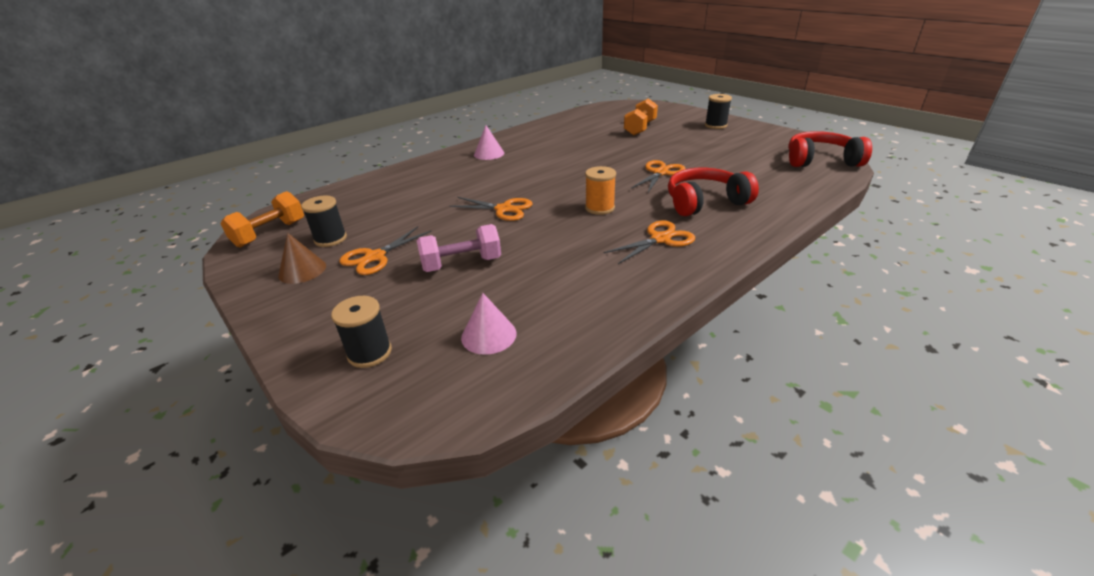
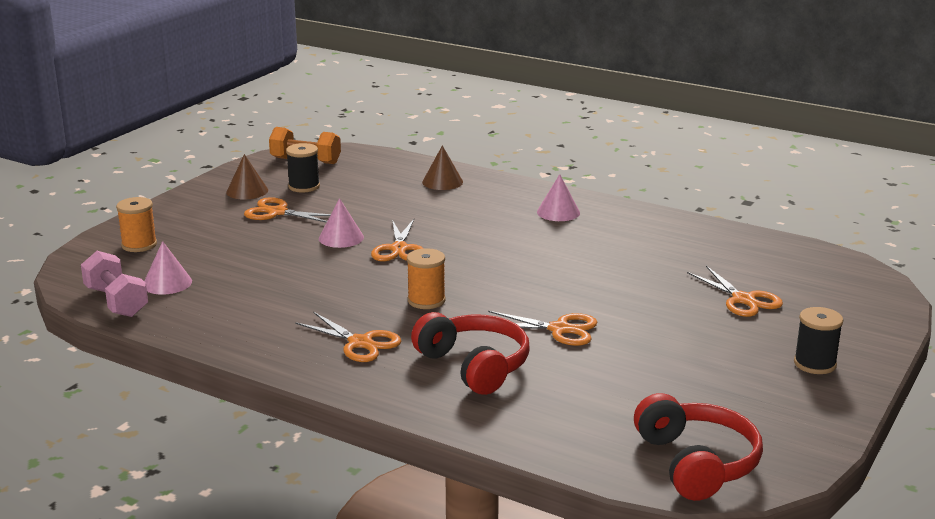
camera: 70 degrees right, 10 degrees down
black spool [331,296,392,368] -> orange spool [116,197,157,252]
pink dumbbell [417,224,501,272] -> pink dumbbell moved to [81,251,148,317]
orange dumbbell [624,98,658,135] -> orange scissors [687,266,783,317]
none -> pink cone [319,198,364,248]
none -> brown cone [422,145,463,190]

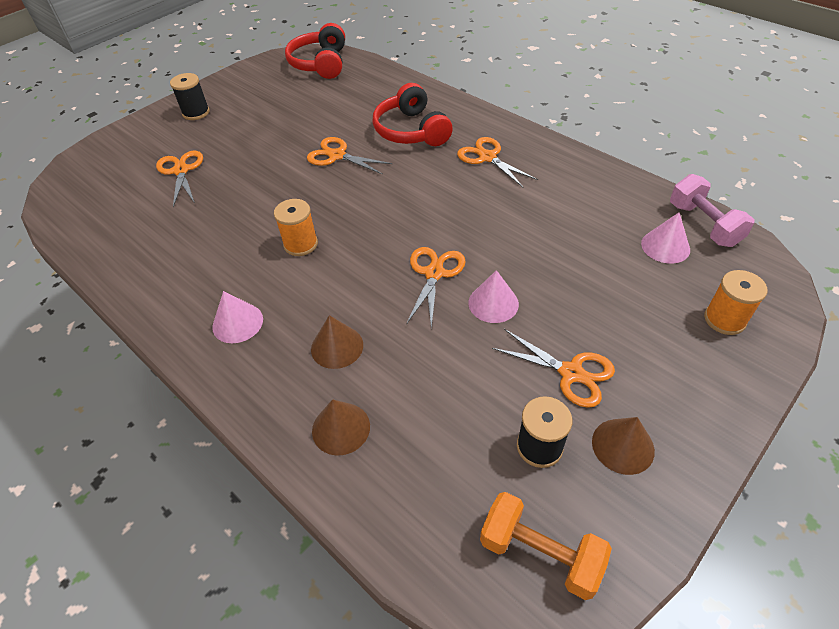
camera: 165 degrees left, 25 degrees up
orange spool [407,248,446,309] -> orange spool moved to [274,199,318,256]
none -> brown cone [311,315,363,369]

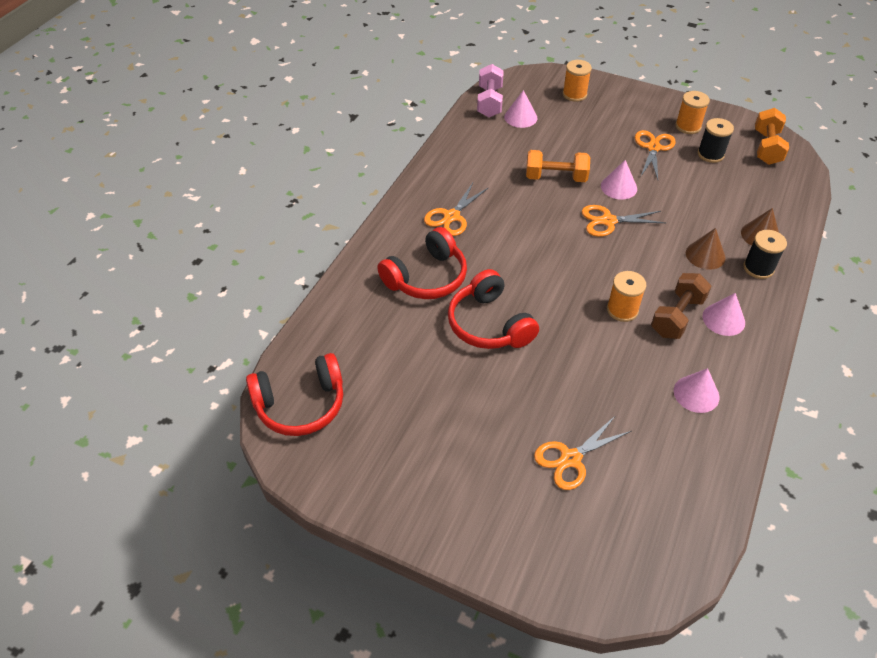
camera: 110 degrees left, 0 degrees up
black spool [170,73,210,120] -> black spool moved to [743,230,787,279]
orange scissors [307,137,393,175] -> red headphones [448,269,539,349]
brown cone [592,417,655,475] -> orange spool [675,91,710,134]
pink dumbbell [670,174,754,247] -> pink dumbbell turned 45 degrees counterclockwise [477,64,504,117]
none -> orange dumbbell [526,150,590,182]
none -> brown dumbbell [651,273,712,339]
none -> pink cone [674,368,720,413]

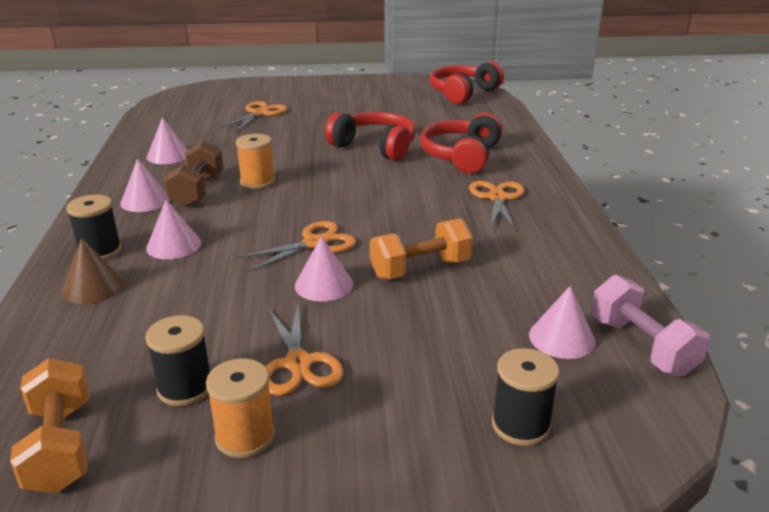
camera: 150 degrees right, 20 degrees down
orange spool [563,60,592,102] -> black spool [492,348,560,446]
brown cone [686,228,726,270] -> pink cone [146,200,201,259]

